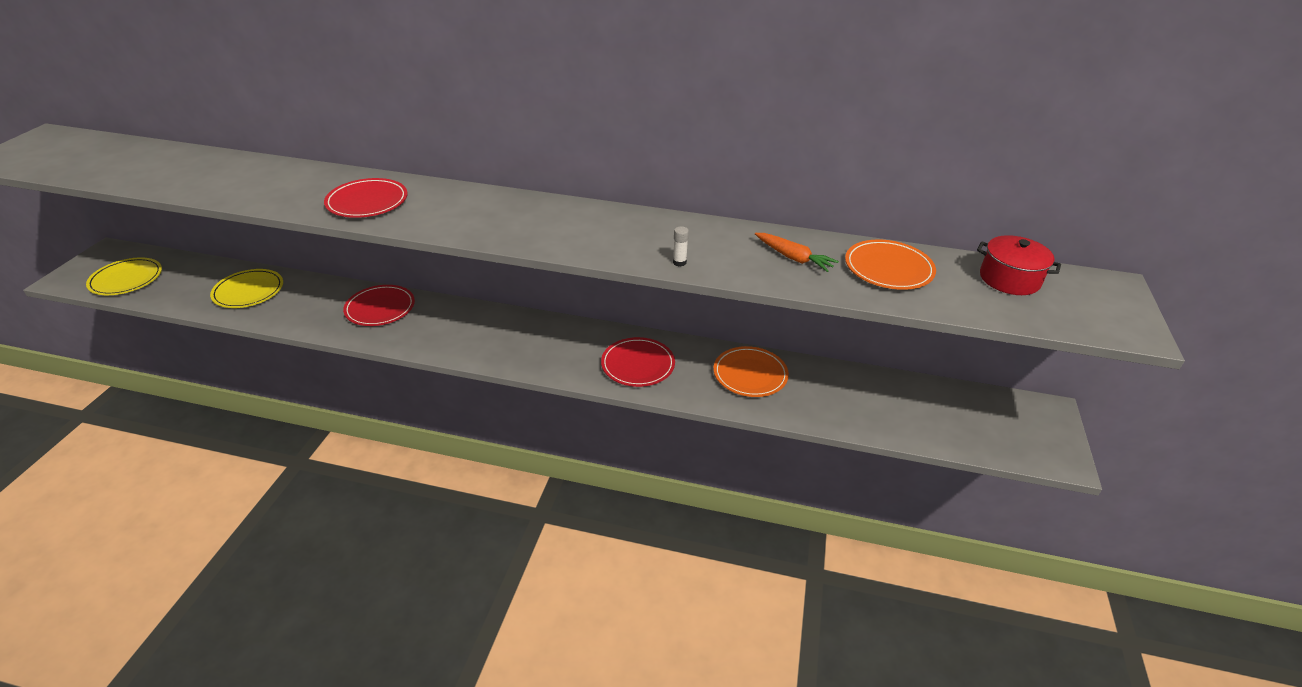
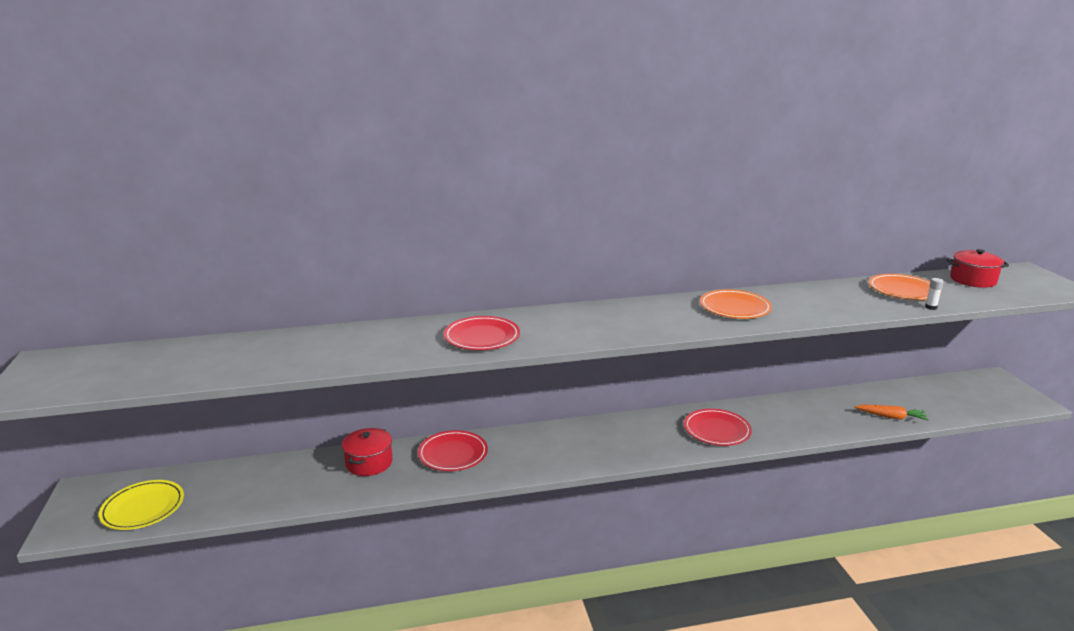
camera: 25 degrees left, 15 degrees down
yellow plate [210,269,283,308] -> none
white glue stick [673,226,689,266] -> white glue stick moved to [925,278,944,310]
orange plate [713,346,789,397] -> orange plate moved to [700,289,772,319]
orange carrot [755,233,839,272] -> orange carrot moved to [854,405,929,420]
none -> red pot [342,428,393,476]

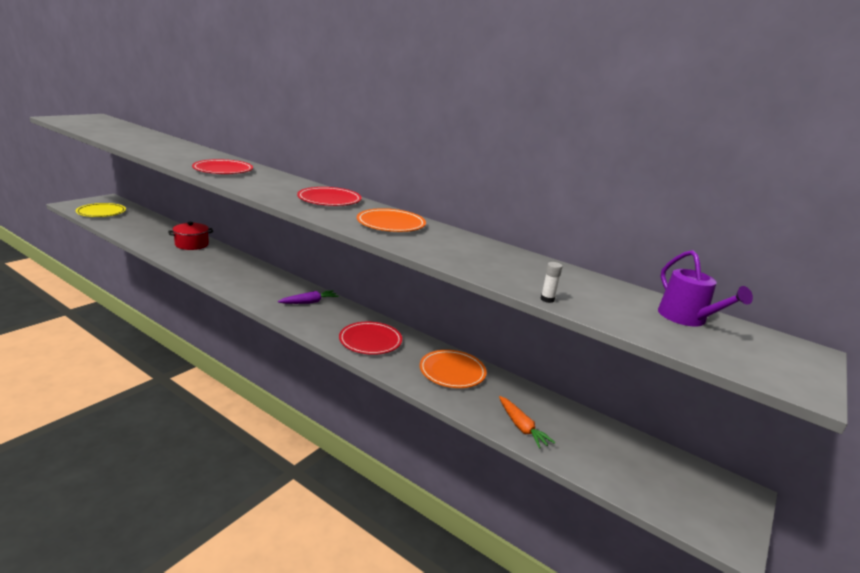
camera: 45 degrees right, 0 degrees up
red plate [418,430,488,471] -> red plate moved to [297,187,362,206]
orange plate [869,274,941,300] -> orange plate moved to [420,350,487,388]
red pot [947,249,1009,288] -> purple watering can [658,250,753,326]
none -> purple carrot [278,290,339,304]

